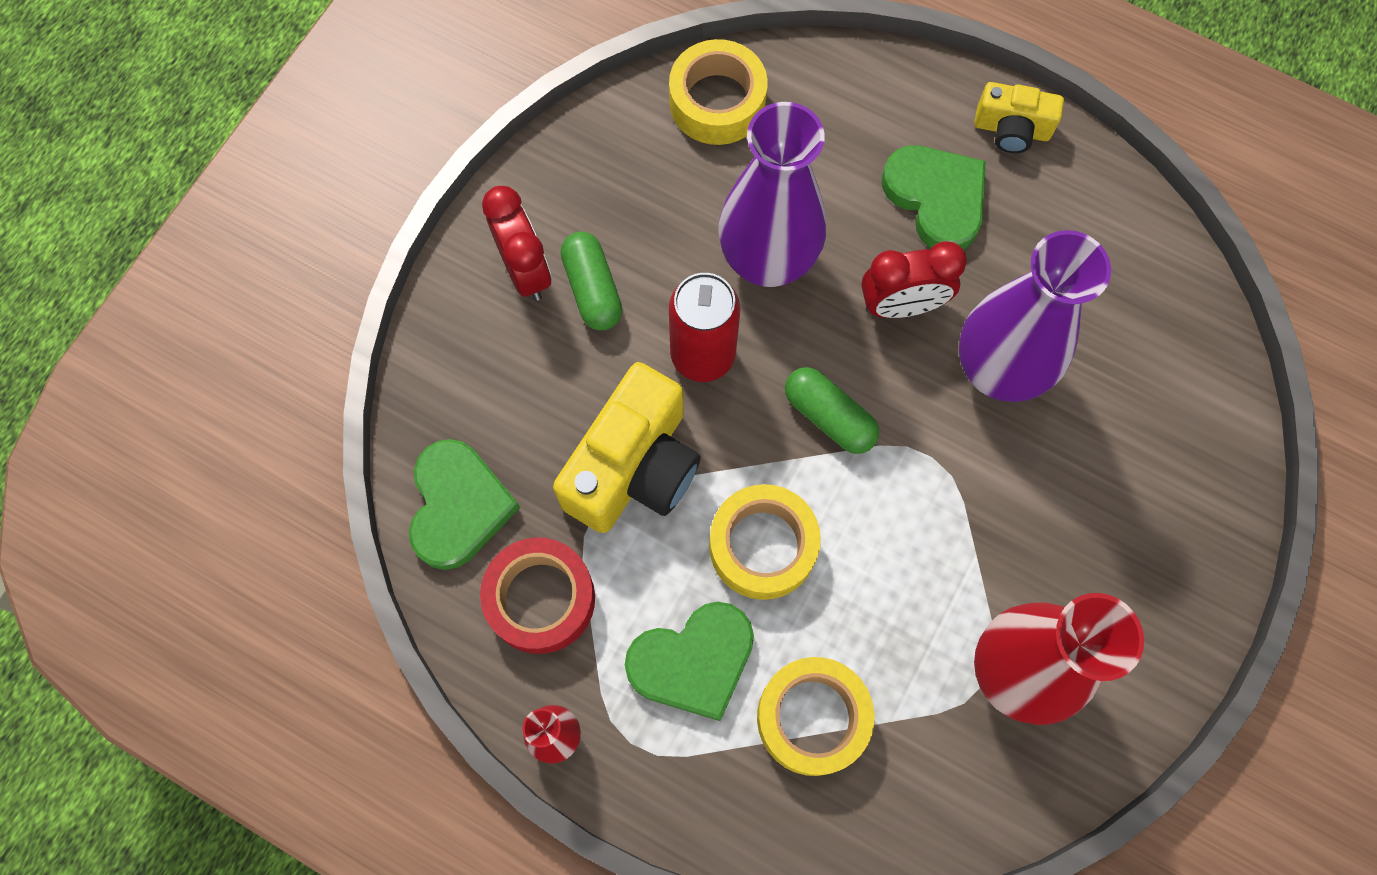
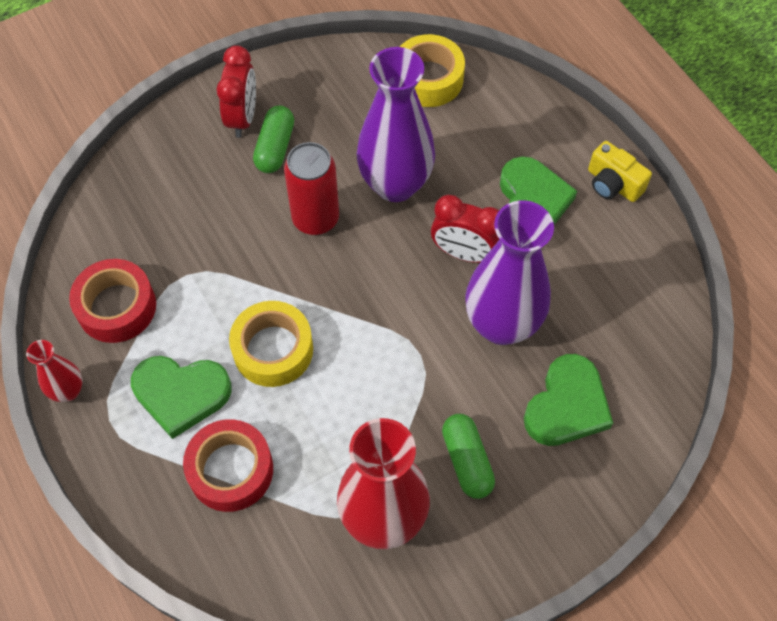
camera: 30 degrees right, 10 degrees down
green heart [409,439,520,570] -> green heart moved to [524,354,613,446]
yellow camera [553,362,701,533] -> none
yellow tape [757,657,874,776] -> red tape [183,419,273,512]
green capsule [785,367,879,454] -> green capsule moved to [442,414,495,499]

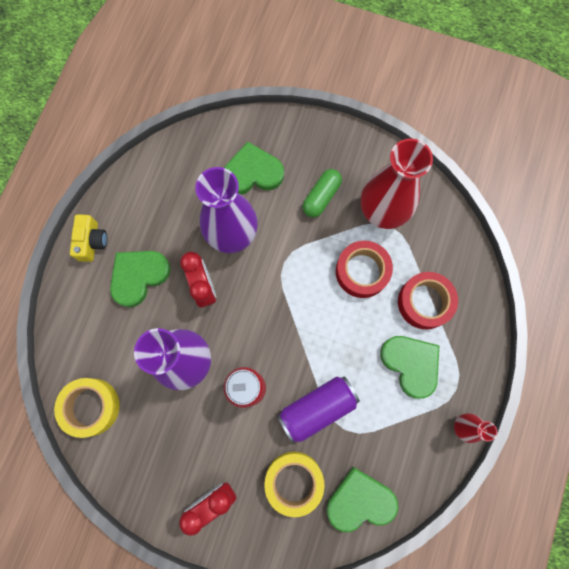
camera: 130 degrees left, 15 degrees up
red tape [69,259,156,343] -> red tape moved to [336,241,393,298]
yellow tape [229,301,313,387] -> yellow tape moved to [264,452,325,517]
green capsule [253,105,294,173] -> none
none -> purple can [277,376,360,444]
none -> green heart [327,467,398,532]

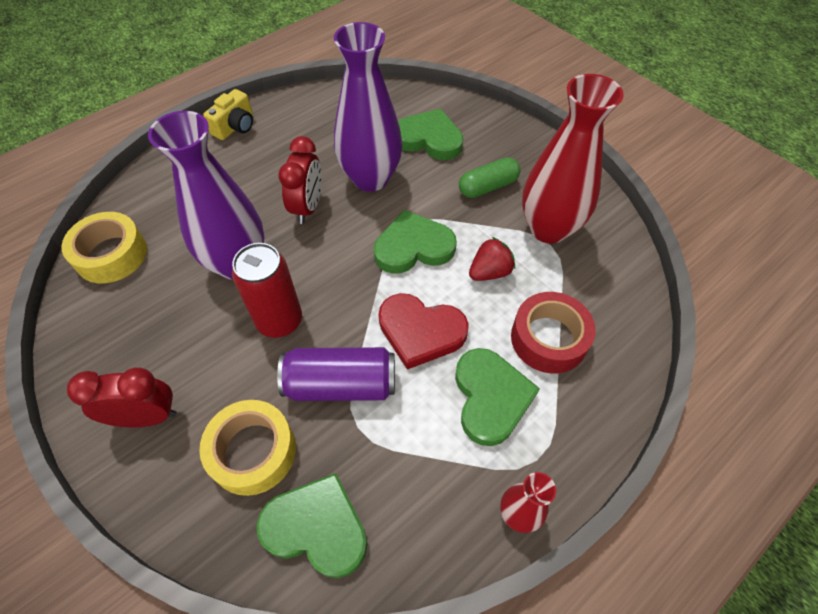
camera: 30 degrees right, 20 degrees down
green heart [110,251,171,307] -> green heart moved to [374,210,457,274]
red tape [336,241,393,298] -> red strawberry [469,237,515,281]
none -> red heart [378,293,469,370]

